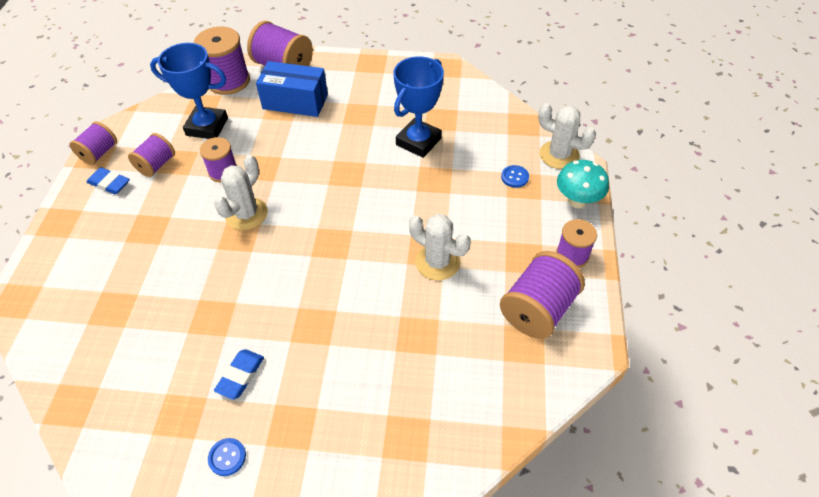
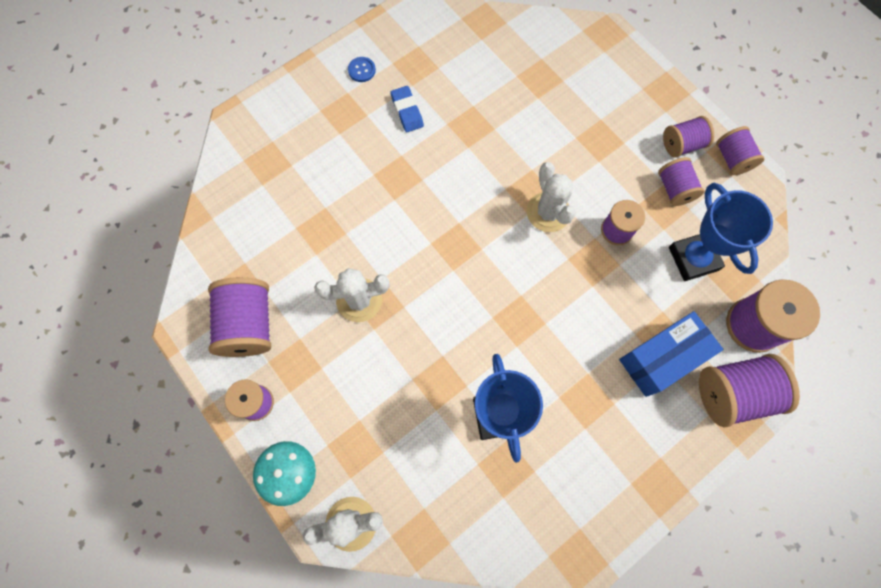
camera: 135 degrees right, 20 degrees up
blue eraser [87,167,130,194] -> purple spool [663,116,714,157]
blue trophy [150,43,228,139] -> blue trophy turned 75 degrees counterclockwise [669,183,773,281]
blue button [501,165,529,188] -> none

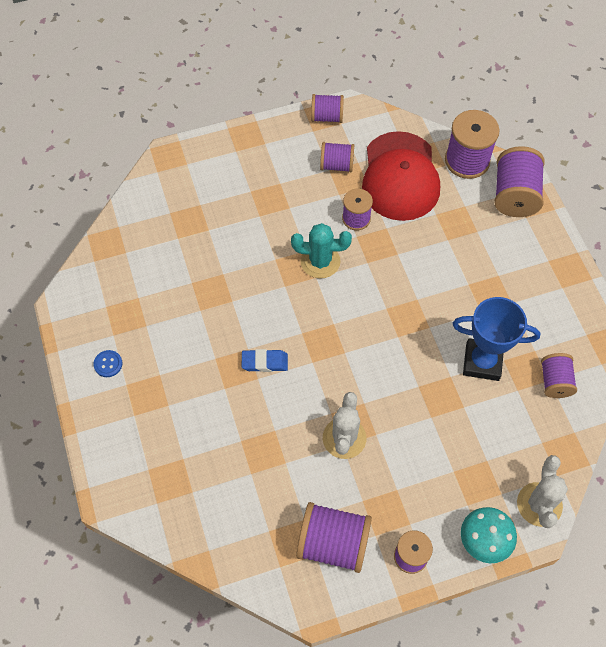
camera: 70 degrees left, 10 degrees down
blue eraser [391,86,424,132] -> blue eraser moved to [242,349,288,372]
white cactus [527,162,576,232] -> turquoise cactus [291,223,352,279]
blue box [619,311,724,397] -> none
purple spool [663,116,714,157] -> purple spool moved to [541,353,577,398]
blue trophy [669,183,773,281] -> red cap [362,131,440,221]

